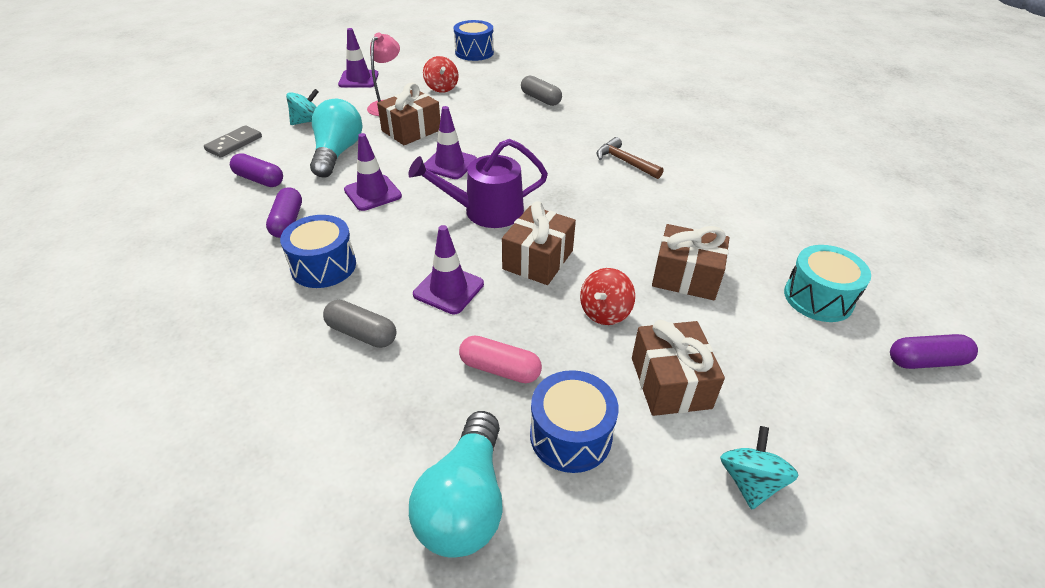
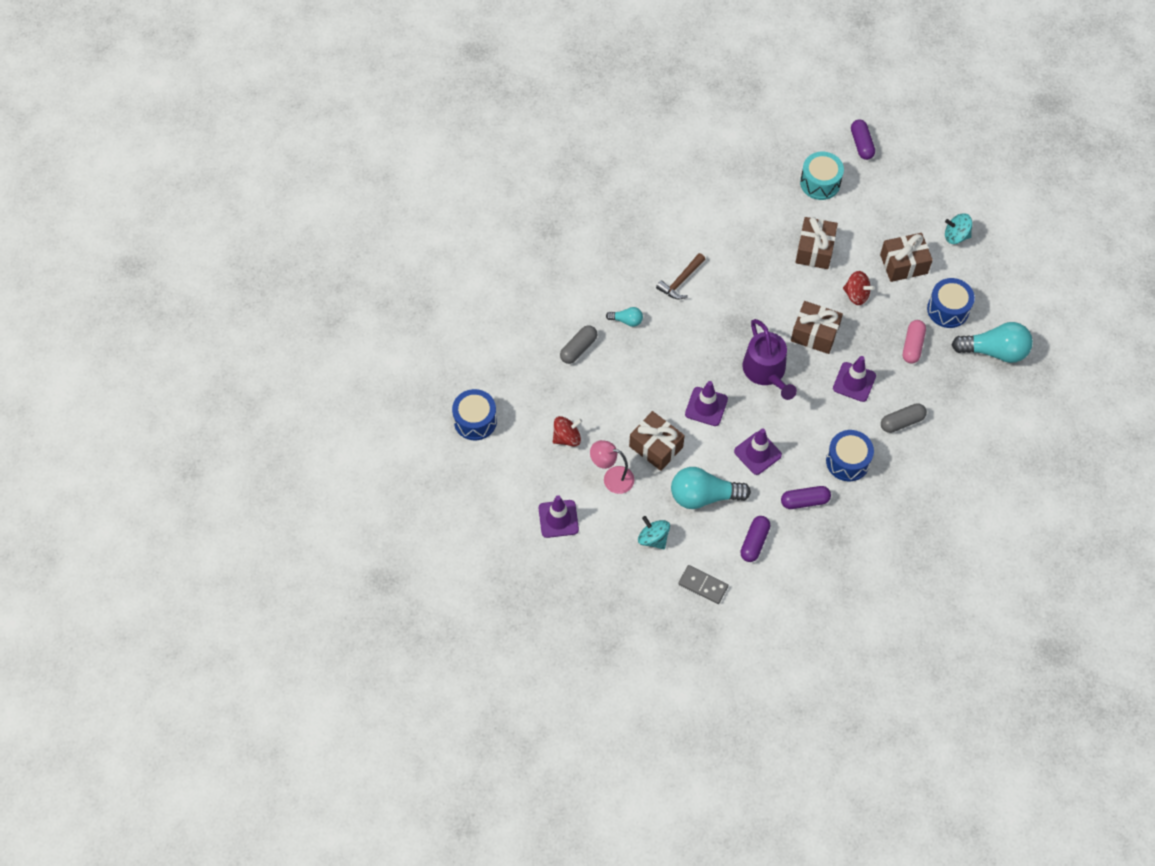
camera: 95 degrees left, 20 degrees up
grey capsule [323,300,396,348] -> grey capsule turned 45 degrees clockwise [881,403,927,433]
none -> turquoise light bulb [606,307,643,327]

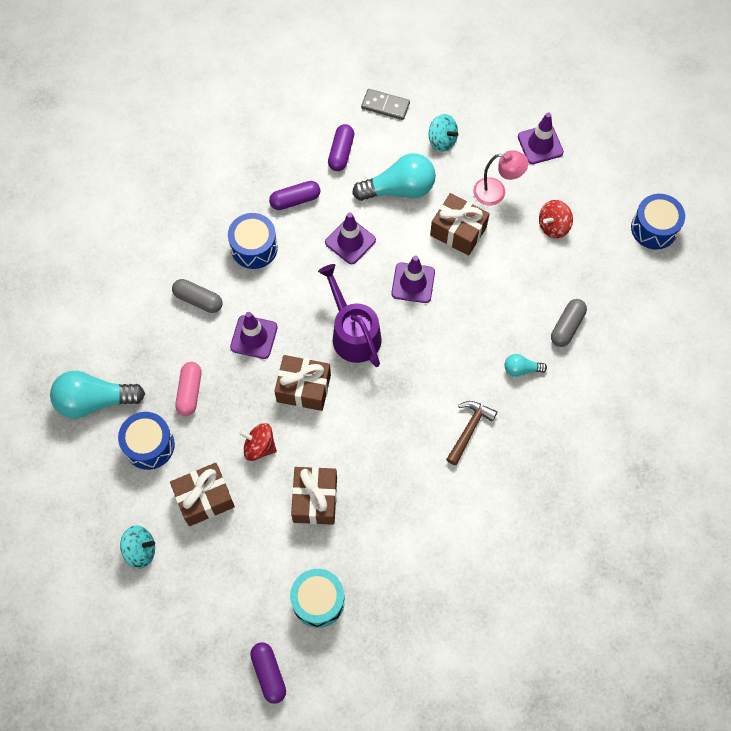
camera: 170 degrees right, 5 degrees up
grey capsule [881,403,927,433] -> grey capsule turned 60 degrees clockwise [172,279,222,313]

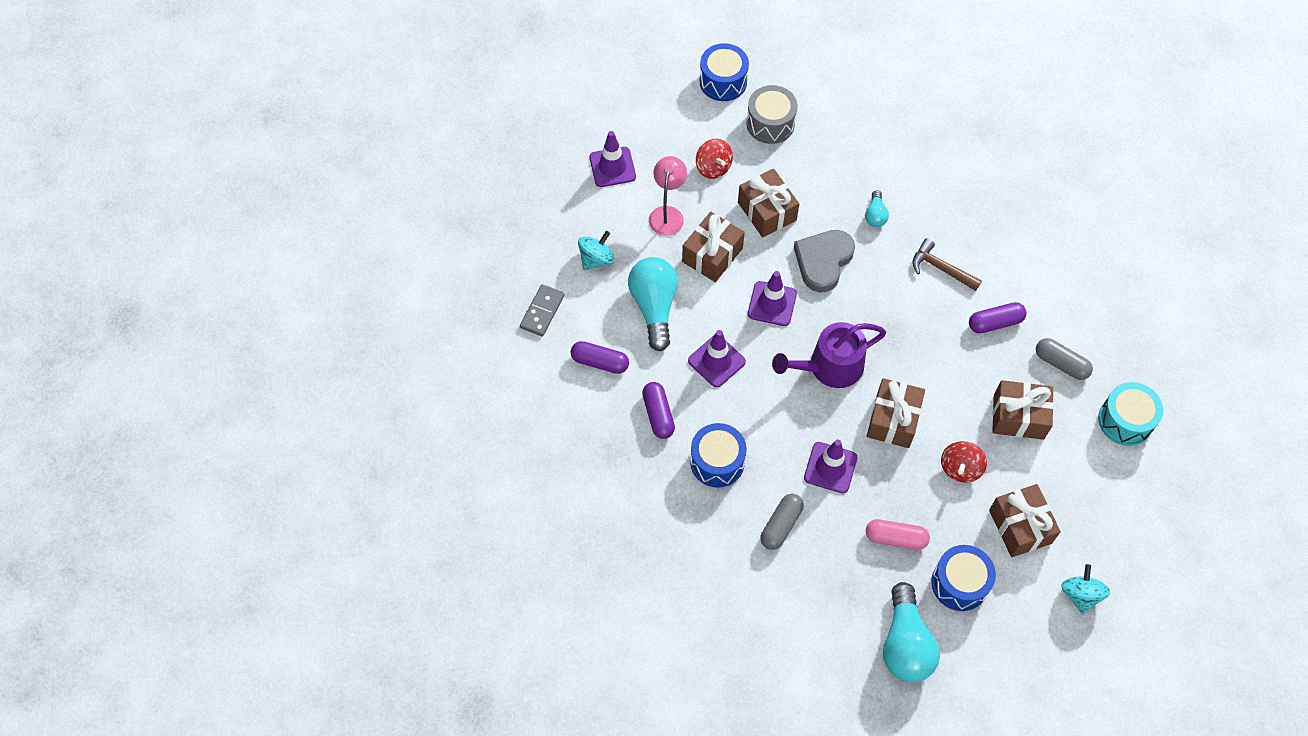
camera: 85 degrees left, 5 degrees down
purple capsule [250,642,286,704] -> purple capsule moved to [969,302,1026,333]
grey capsule [551,299,587,347] -> grey capsule moved to [1036,338,1093,380]
none -> brown gift [738,169,799,237]
none -> grey drum [746,85,798,144]
none -> grey heart [794,230,855,292]

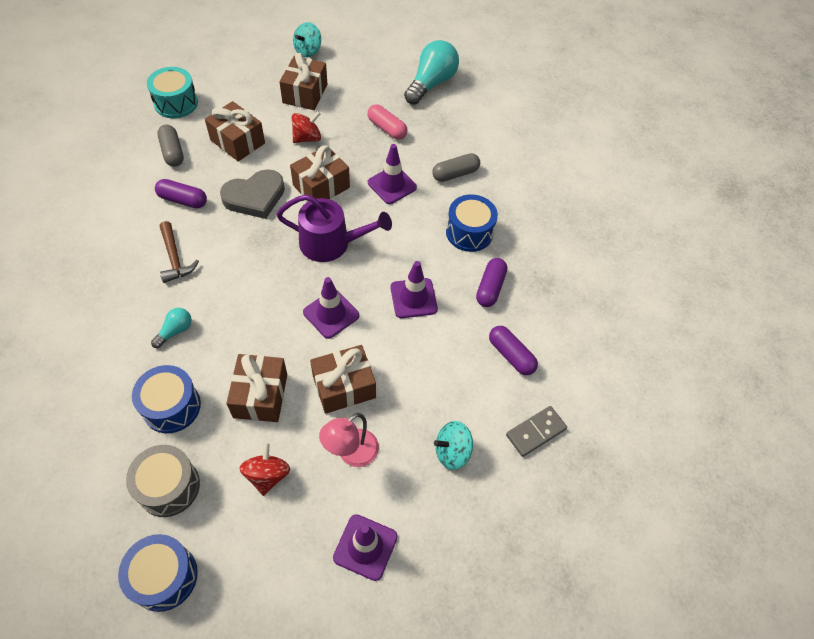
camera: 150 degrees left, 5 degrees down
turquoise light bulb [628,257,678,351] -> none
grey heart [794,230,855,292] -> grey heart moved to [220,169,285,219]
blue drum [931,545,996,611] -> blue drum moved to [132,365,201,433]

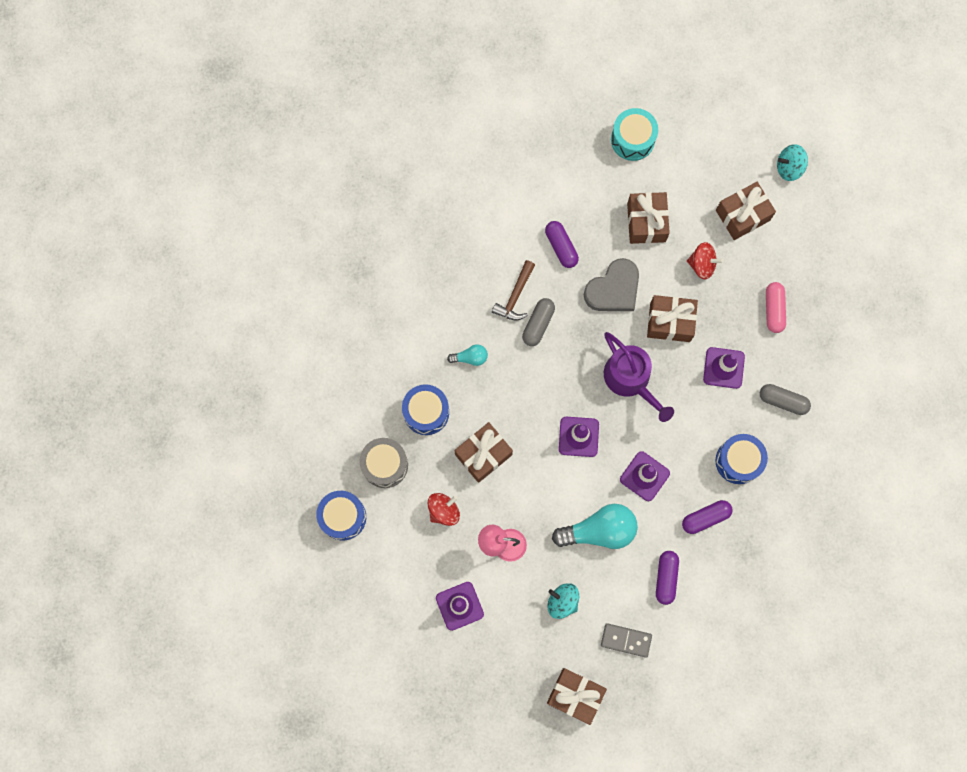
camera: 50 degrees right, 20 degrees up
grey capsule [157,125,184,167] -> grey capsule moved to [522,298,555,346]
grey heart [220,169,285,219] -> grey heart turned 60 degrees counterclockwise [584,258,639,311]
brown gift [310,345,376,414] -> brown gift moved to [547,668,607,725]
turquoise light bulb [404,40,459,105] -> turquoise light bulb moved to [552,504,638,549]

